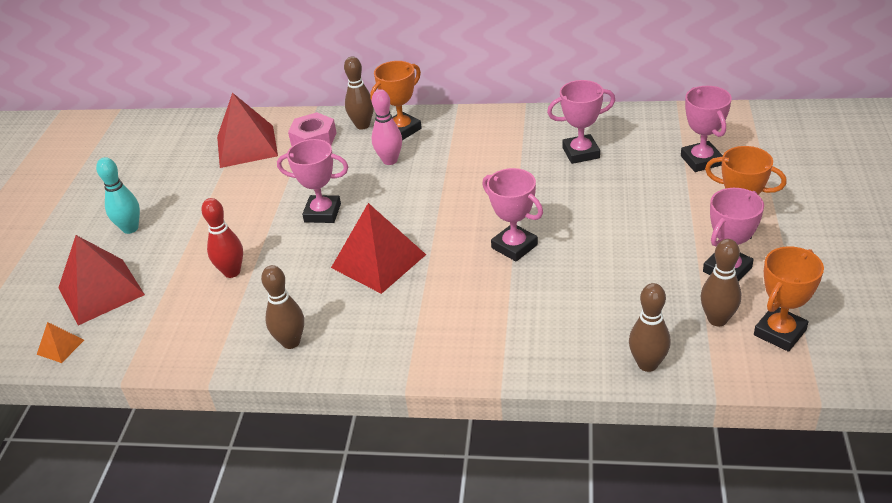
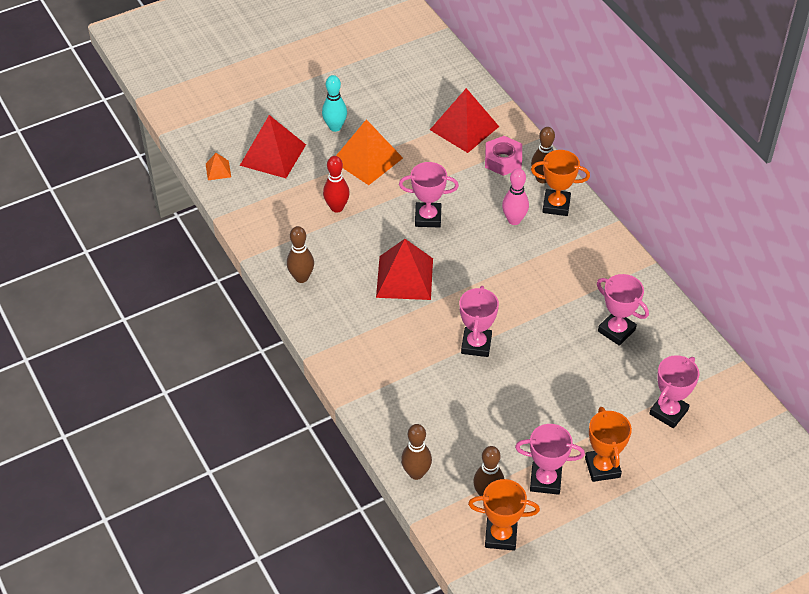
camera: 50 degrees right, 10 degrees up
pink trophy [277,139,348,223] -> pink trophy turned 60 degrees counterclockwise [399,162,459,227]
none -> orange pyramid [336,119,403,185]

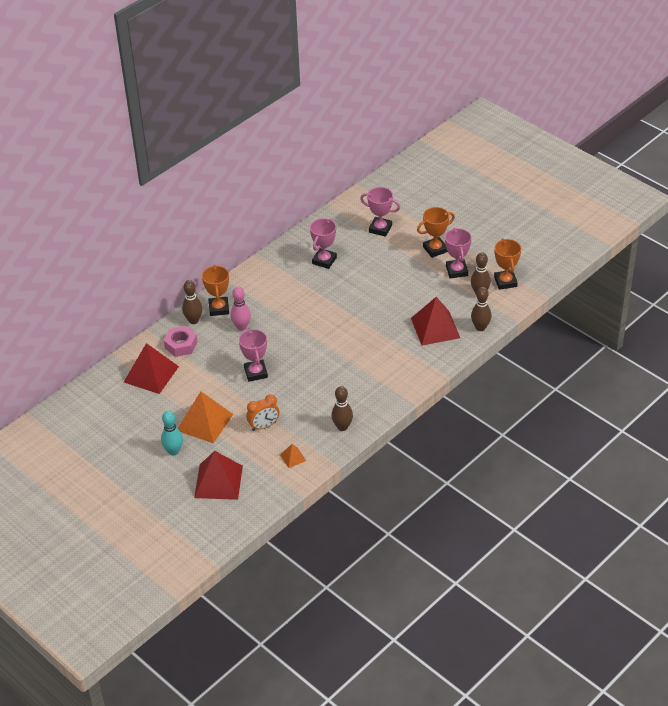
camera: 105 degrees left, 5 degrees down
orange pyramid [206,153,231,180] -> orange pyramid moved to [280,444,306,468]
red bowling pin [323,156,350,213] -> orange clock [246,394,279,431]
red pyramid [376,239,433,300] -> red pyramid moved to [411,297,460,346]
pink trophy [459,286,499,357] -> none

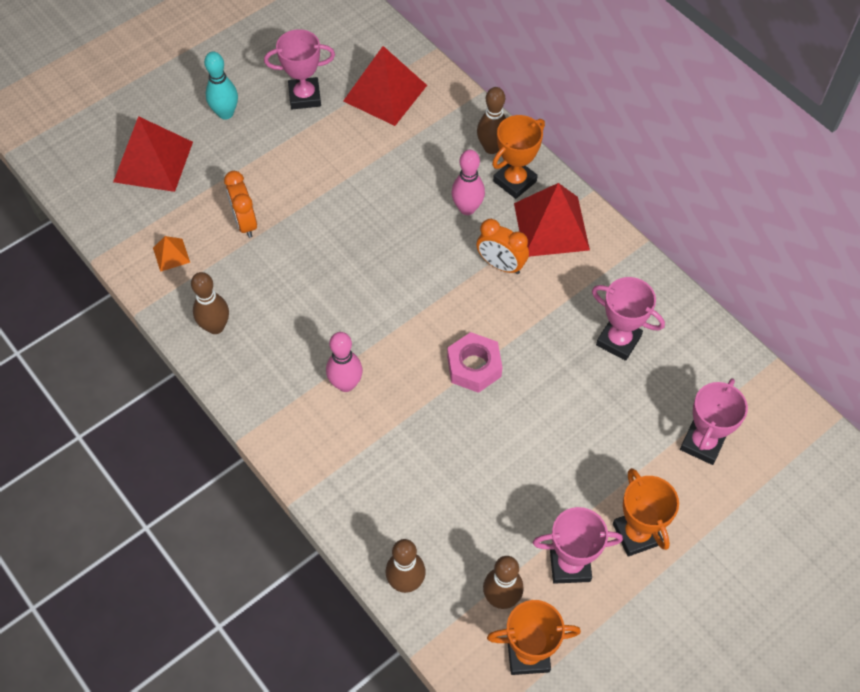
camera: 95 degrees right, 15 degrees up
pink nut [164,326,197,357] -> pink nut moved to [447,332,503,393]
orange pyramid [178,392,233,443] -> none
orange trophy [202,265,229,316] -> orange trophy turned 45 degrees counterclockwise [492,115,545,199]
pink trophy [239,328,268,382] -> pink trophy moved to [264,29,335,110]
red pyramid [411,297,460,346] -> red pyramid moved to [514,183,590,257]
none -> pink bowling pin [326,332,363,392]
none -> orange clock [477,219,529,274]

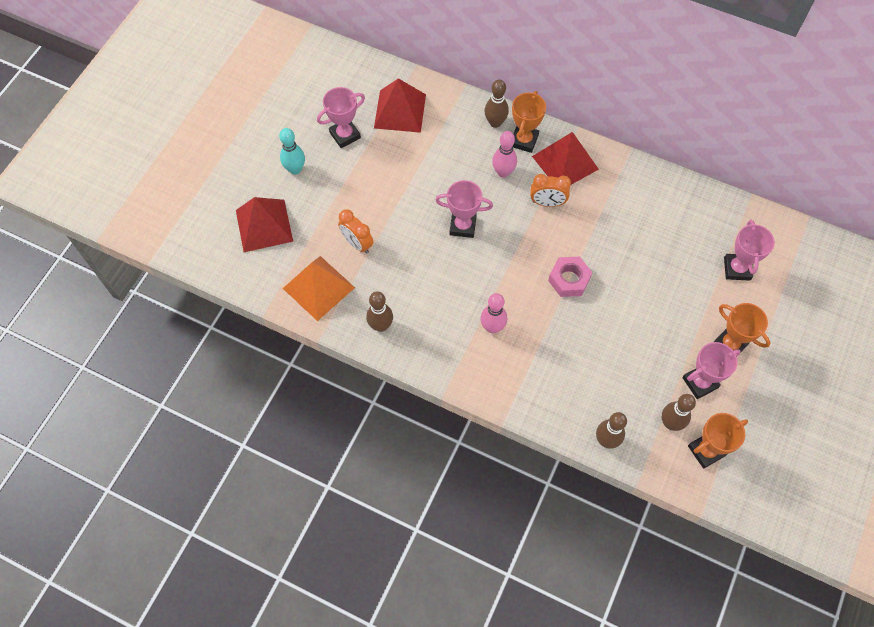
camera: 25 degrees left, 5 degrees up
orange pyramid [153,236,190,272] -> orange pyramid [283,256,355,321], size x2.18
pink trophy [592,277,665,361] -> pink trophy moved to [435,180,493,238]

